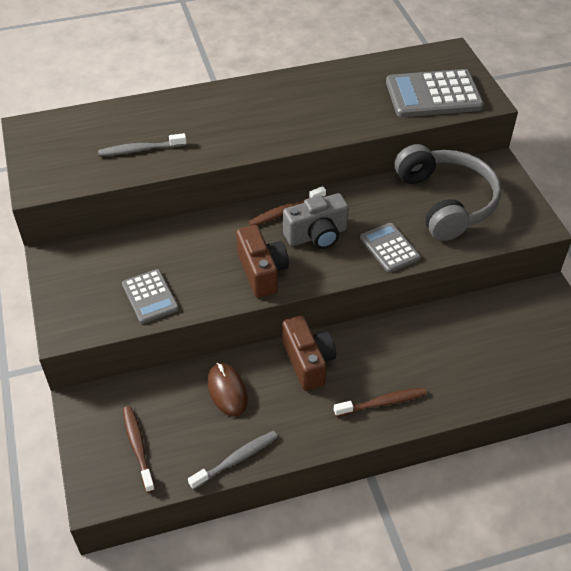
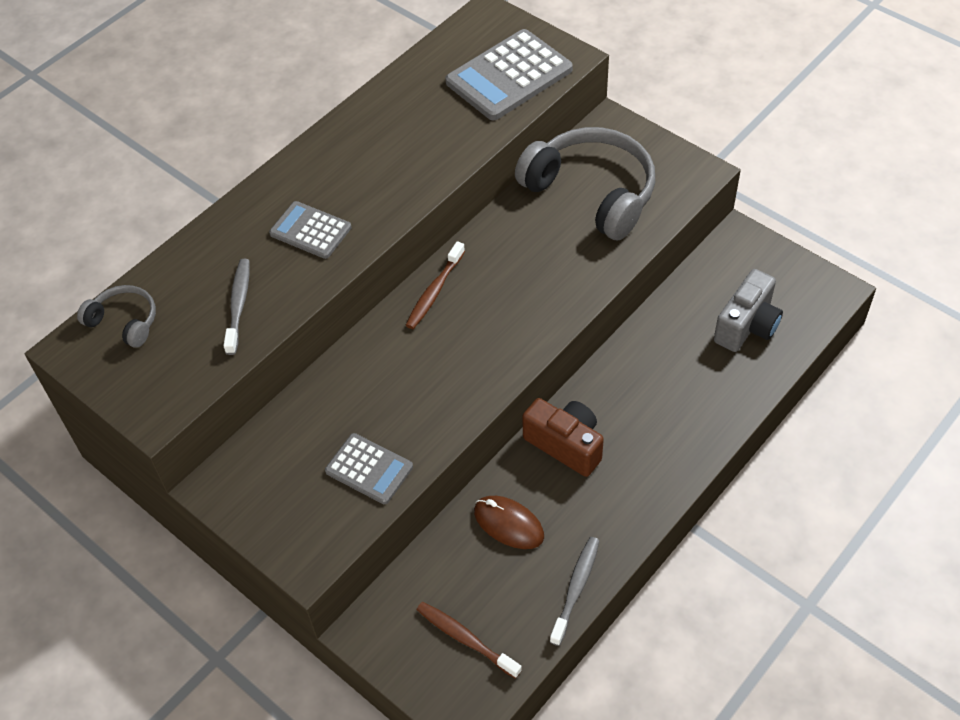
camera: 30 degrees left, 5 degrees up
grey toothbrush [98,133,187,156] -> grey toothbrush turned 135 degrees clockwise [224,259,250,355]
brown camera [236,225,289,298] -> none
grey camera [283,193,349,249] -> grey camera moved to [714,269,783,352]
brown toothbrush [334,388,427,417] -> none
grey calculator [360,223,421,273] -> grey calculator moved to [269,201,351,259]
none -> grey headphones [77,285,156,348]

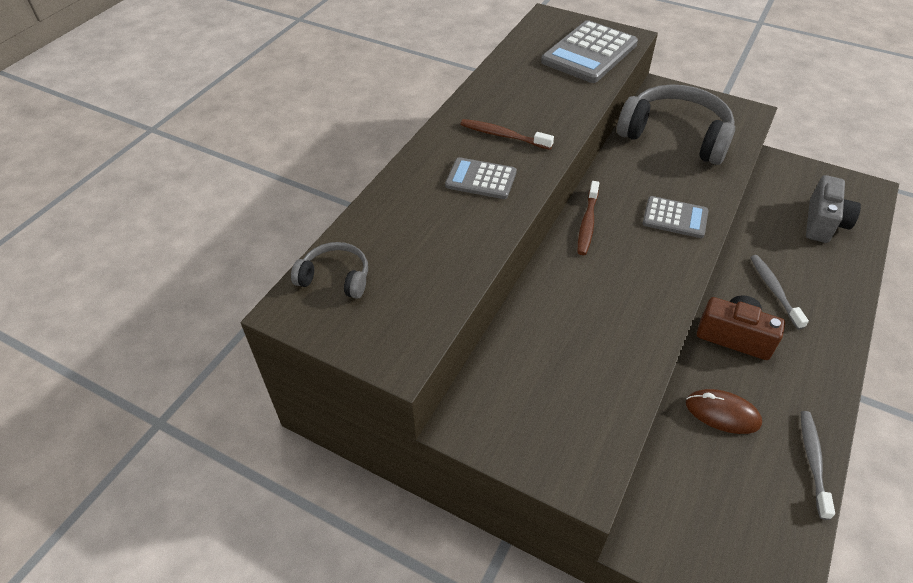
camera: 15 degrees left, 5 degrees down
grey toothbrush [224,259,250,355] -> grey toothbrush moved to [750,255,809,330]
grey calculator [325,433,413,504] -> grey calculator moved to [643,196,708,238]
brown toothbrush [417,602,522,679] -> brown toothbrush moved to [460,119,554,150]

